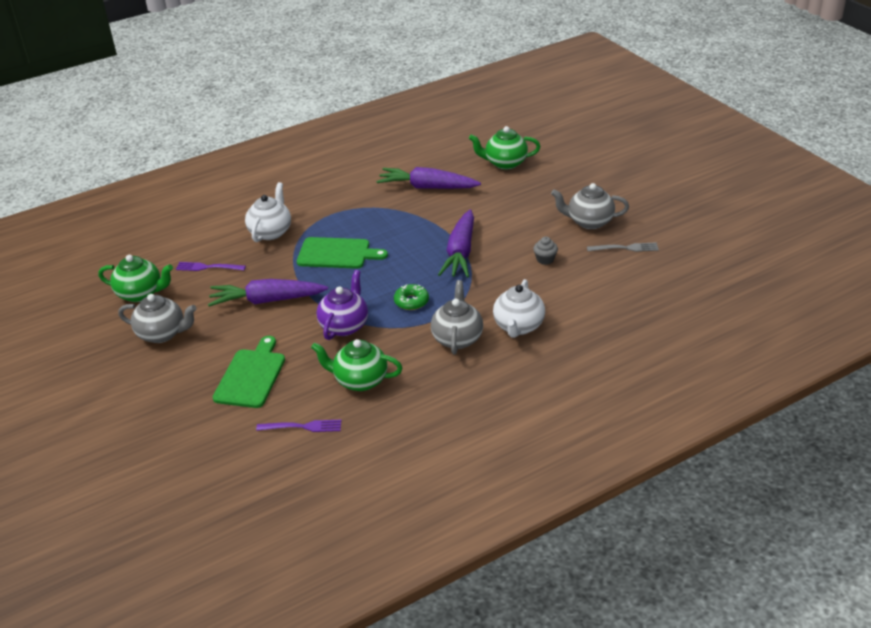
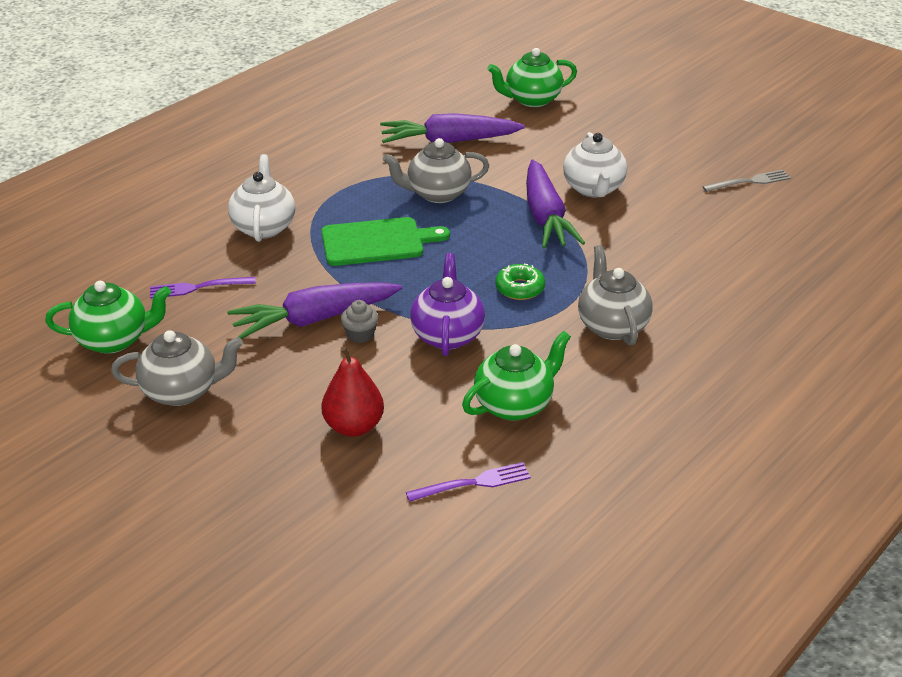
camera: 20 degrees left, 0 degrees up
green cutting board [213,336,285,408] -> red pear [321,346,384,437]
green teapot [311,339,403,391] -> green teapot turned 150 degrees clockwise [462,331,571,421]
white teapot [493,279,545,338] -> white teapot moved to [563,132,627,197]
grey cupcake [533,237,558,265] -> grey cupcake moved to [341,300,379,343]
grey teapot [551,183,629,229] -> grey teapot moved to [383,138,489,203]

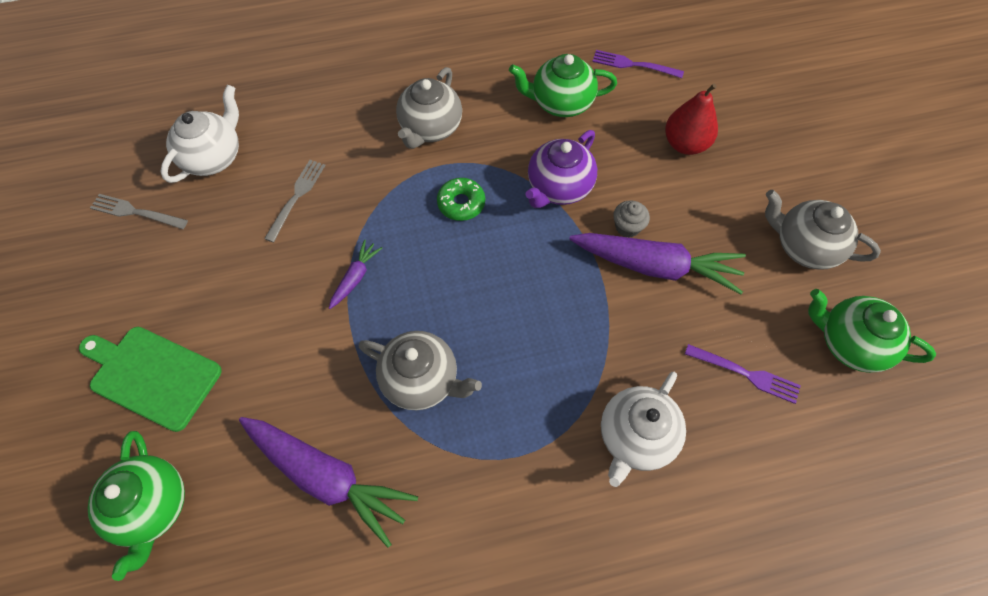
camera: 145 degrees left, 25 degrees up
green cutting board [321,217,450,266] -> green cutting board moved to [79,327,222,432]
green teapot [487,48,577,107] -> green teapot turned 60 degrees clockwise [88,431,185,581]
purple carrot [526,159,585,248] -> purple carrot [329,240,382,309], size x0.47
white teapot [563,132,627,197] -> white teapot moved to [161,85,239,183]
none -> grey fork [264,160,326,243]

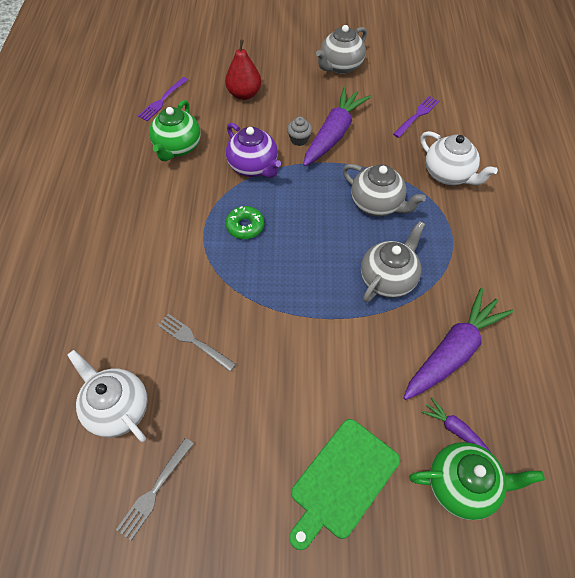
camera: 75 degrees left, 5 degrees down
purple carrot [329,240,382,309] -> purple carrot moved to [421,397,490,451]
grey teapot [396,67,462,149] -> grey teapot moved to [343,164,426,216]
green teapot [808,289,936,373] -> none

